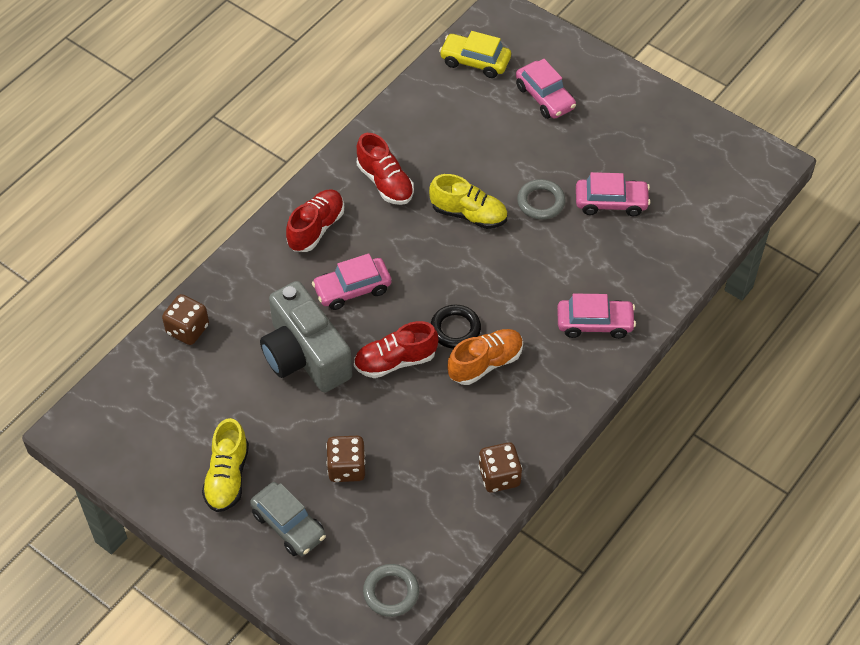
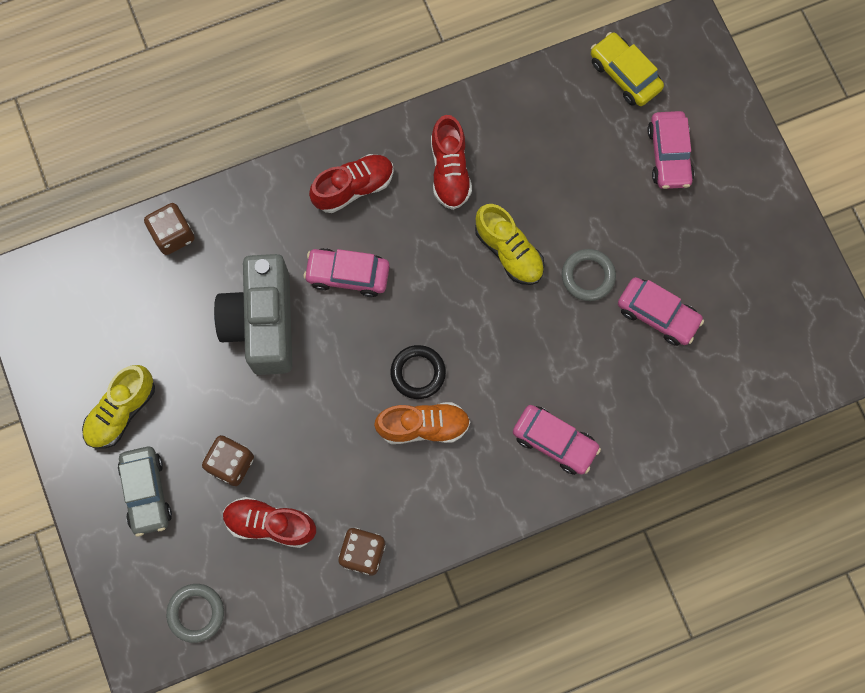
camera: 30 degrees right, 20 degrees up
red shoe [354,321,438,378] -> red shoe moved to [223,497,316,548]

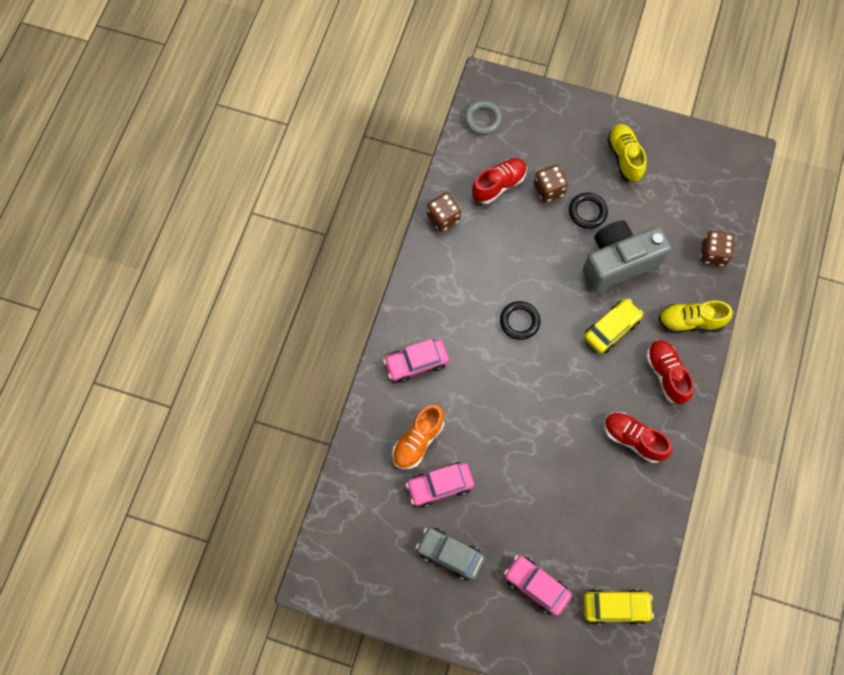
camera: 130 degrees right, 5 degrees down
grey car [118,447,172,536] -> grey car moved to [416,527,485,581]
grey camera [214,254,292,375] -> grey camera turned 60 degrees counterclockwise [583,220,671,292]
pink car [304,248,390,297] -> yellow car [584,299,643,354]
red shoe [309,154,394,213] -> red shoe turned 150 degrees clockwise [646,340,694,404]
orange shoe [374,402,470,444] -> orange shoe moved to [392,405,444,469]
yellow shoe [475,204,545,285] -> yellow shoe moved to [659,301,733,333]
grey ring [562,249,616,301] -> none
none -> black ring [569,192,608,229]

